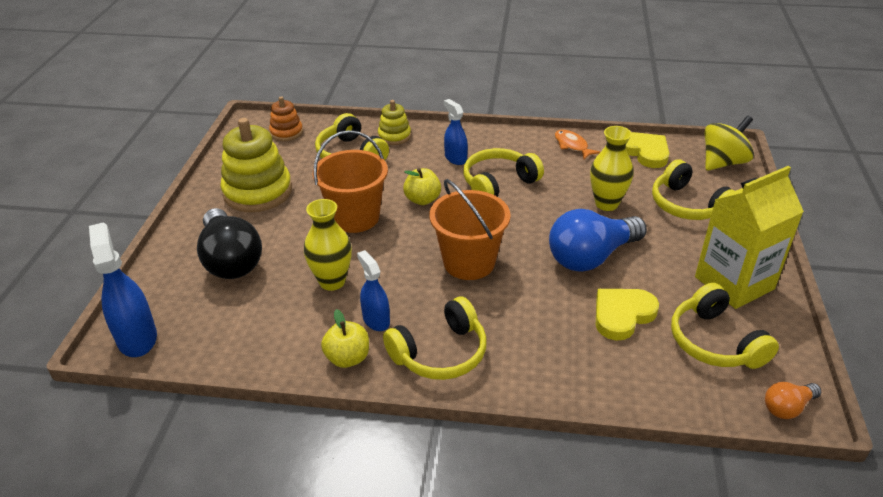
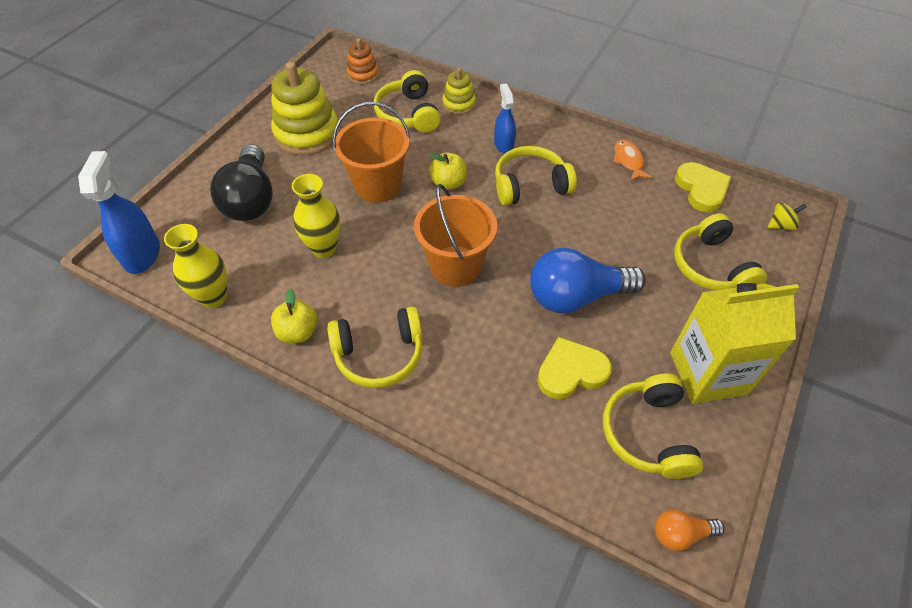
camera: 20 degrees right, 15 degrees up
blue spray bottle [357,250,390,331] -> none
yellow vase [590,126,633,211] -> yellow vase moved to [164,224,227,308]
yellow spinning top [705,115,754,171] -> yellow spinning top [768,202,807,230], size x0.53

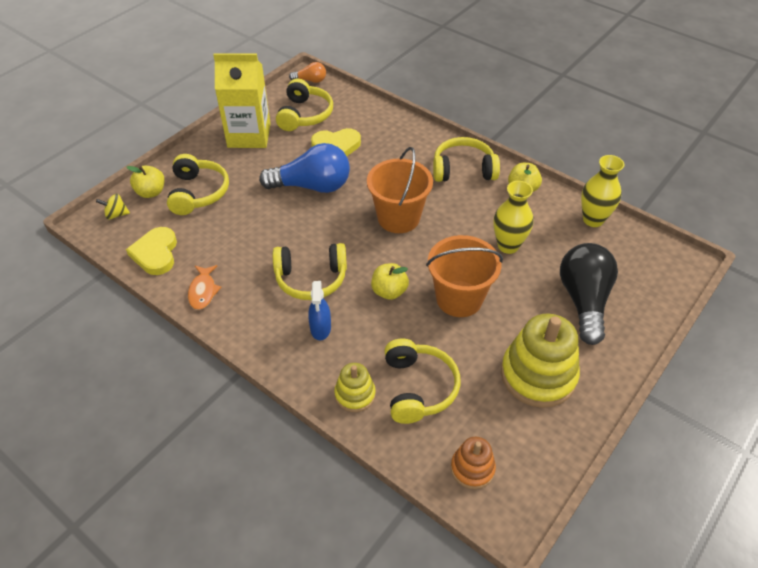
camera: 170 degrees left, 5 degrees down
blue spray bottle [78,151,160,274] -> none
none -> yellow apple [127,165,165,198]

